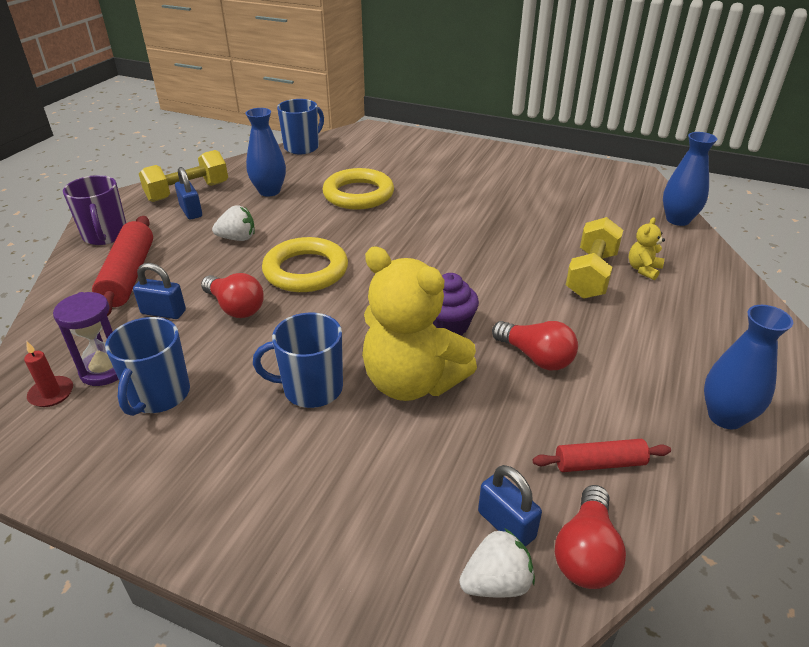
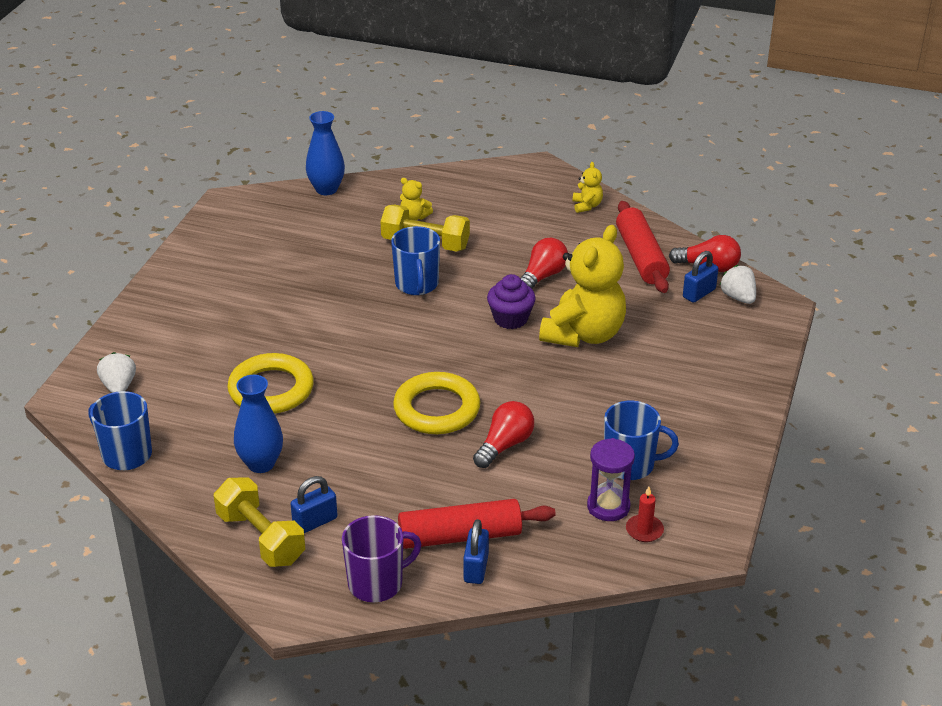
camera: 95 degrees left, 0 degrees up
blue padlock [133,263,186,319] -> blue padlock moved to [463,519,489,584]
white strawberry [212,205,255,241] -> white strawberry moved to [97,352,136,393]
blue mug [253,312,343,408] -> blue mug moved to [391,226,440,295]
red rolling pin [533,439,671,472] -> red rolling pin [616,201,670,293], size x1.73
blue vase [704,305,793,429] -> yellow teddy bear [573,162,603,213]

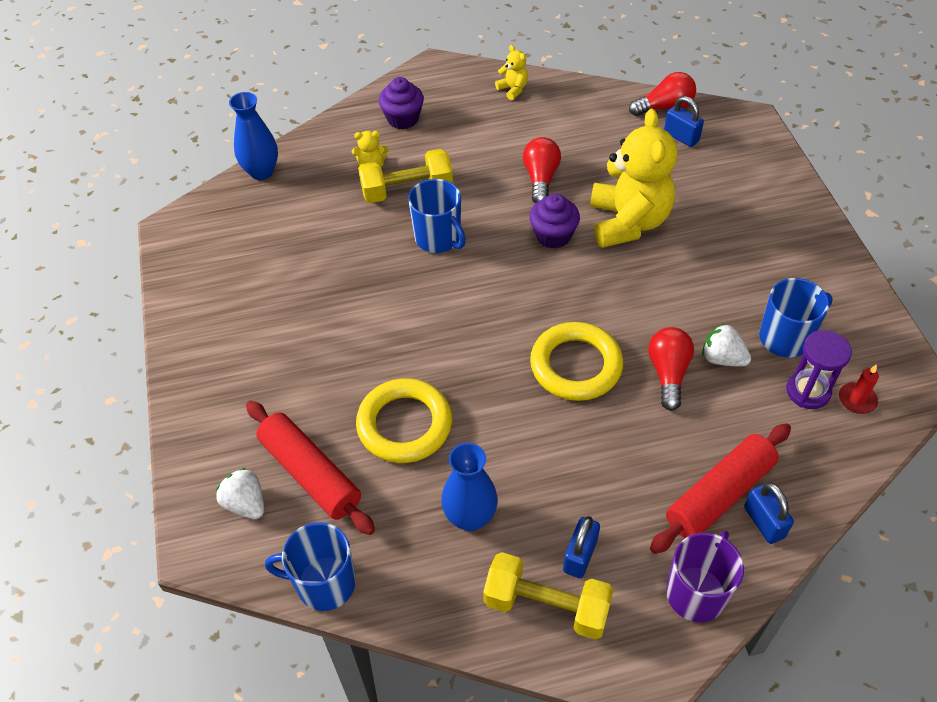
camera: 30 degrees left, 15 degrees up
red rolling pin [616,201,670,293] -> red rolling pin moved to [246,401,375,535]
blue padlock [683,251,718,303] -> blue padlock turned 60 degrees counterclockwise [664,96,704,147]
white strawberry [720,265,756,304] -> white strawberry moved to [702,323,751,366]
none -> purple cupcake [379,77,424,129]

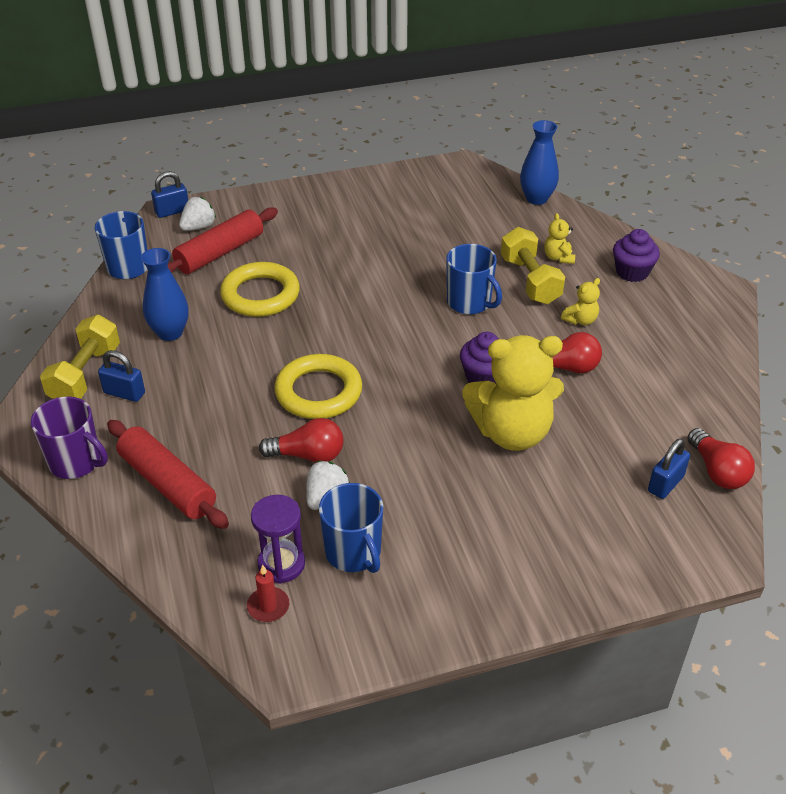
camera: 85 degrees right, 10 degrees down
blue mug [408,179,466,253] -> blue mug turned 90 degrees counterclockwise [446,244,502,314]
yellow teddy bear [495,45,528,100] -> yellow teddy bear moved to [561,278,600,325]
blue padlock [744,482,794,544] -> blue padlock moved to [151,171,188,218]

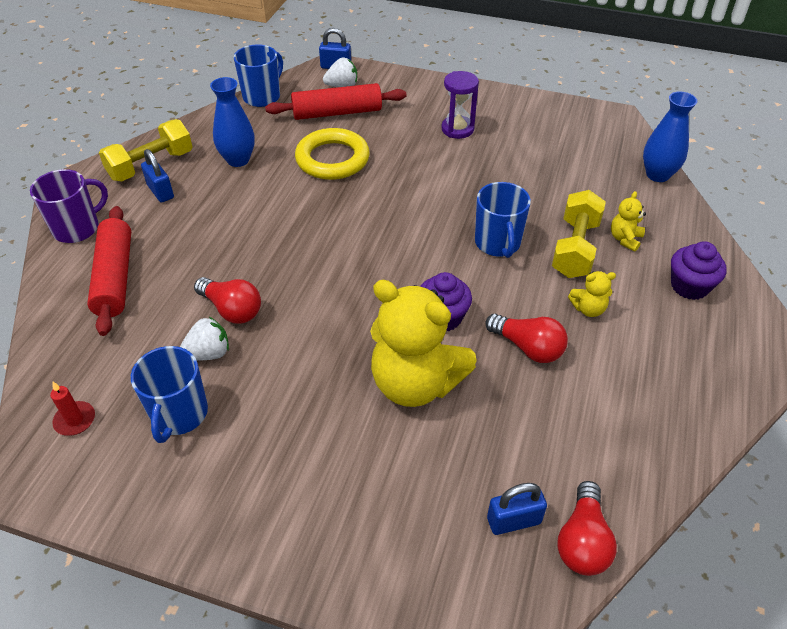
camera: 35 degrees right, 5 degrees up
purple mug [31,396,108,479] -> purple mug turned 105 degrees counterclockwise [30,169,108,243]
purple hourglass [251,495,305,584] -> purple hourglass moved to [441,71,479,139]
yellow ring [274,354,362,419] -> none

